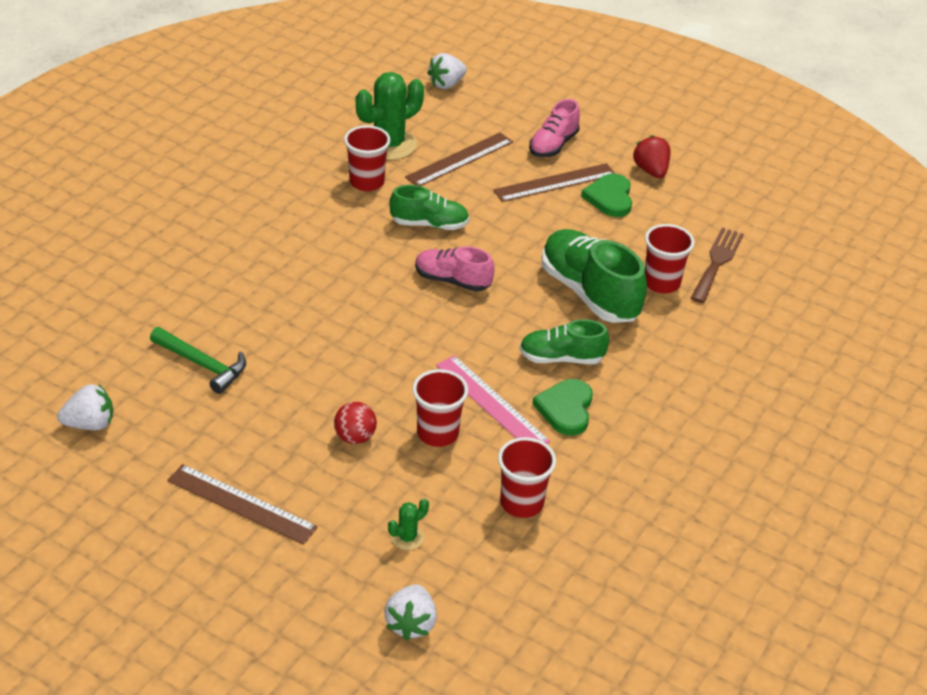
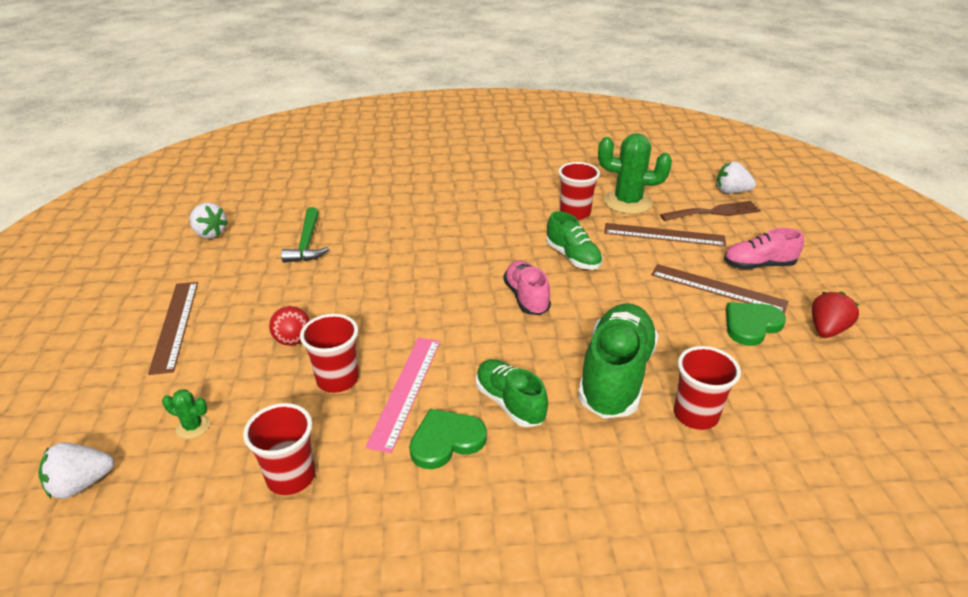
camera: 55 degrees right, 5 degrees down
brown fork [691,228,744,303] -> brown fork moved to [660,201,761,221]

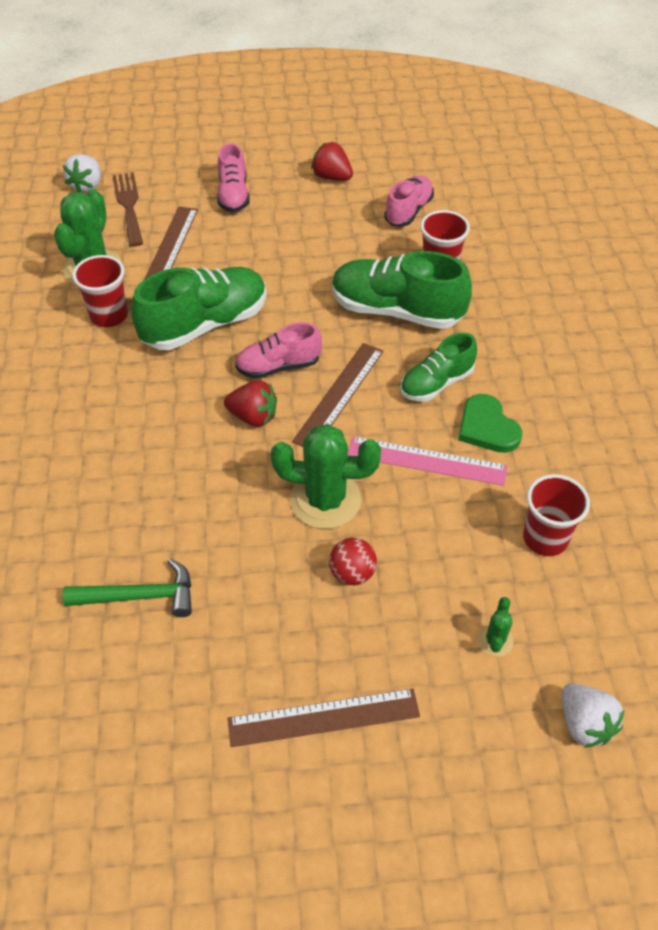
camera: 90 degrees left, 15 degrees up
white strawberry [189,202,228,238] -> none
red cup [300,314,359,393] -> none
green shoe [546,211,603,270] -> green shoe [131,267,267,350], size x1.67
brown ruler [651,264,789,314] -> brown ruler moved to [292,343,383,447]
green heart [726,302,786,346] -> none
none -> red strawberry [224,381,277,427]
none -> green cactus [271,424,381,529]
none -> pink shoe [384,175,434,226]

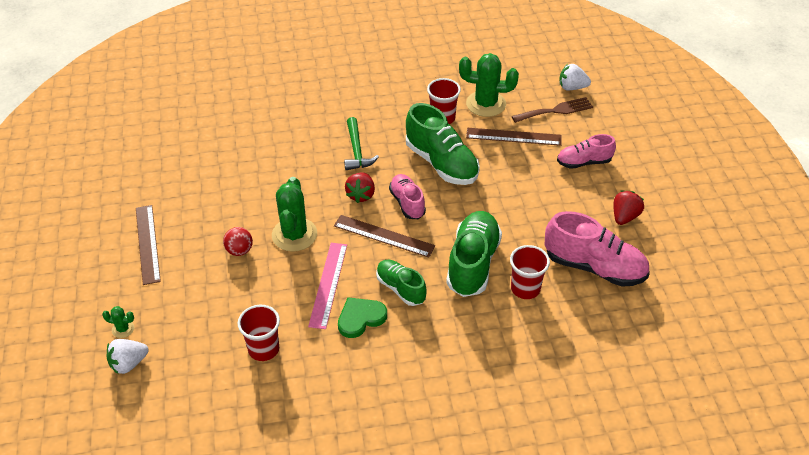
camera: 85 degrees right, 5 degrees down
green hammer [62,558,192,617] -> green hammer moved to [344,117,379,170]
pink shoe [384,175,434,226] -> pink shoe [544,211,650,287], size x1.67
green cactus [478,597,514,657] -> green cactus moved to [102,306,134,338]

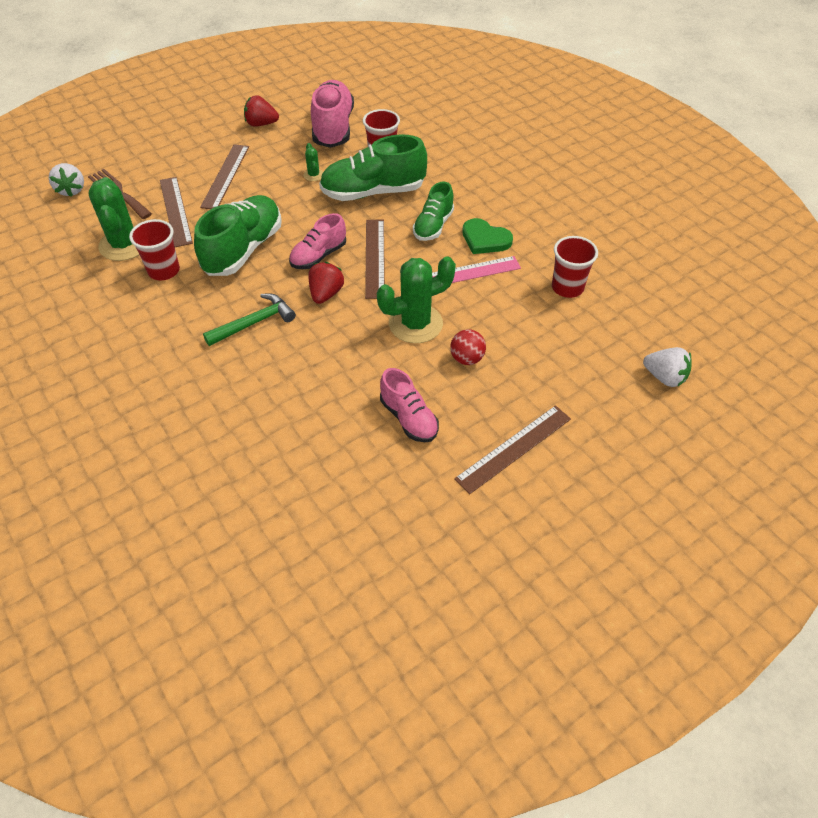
camera: 115 degrees left, 5 degrees up
green cactus [102,306,134,338] -> green cactus moved to [304,143,323,181]
red strawberry [345,173,375,203] -> red strawberry turned 60 degrees counterclockwise [308,262,344,304]
pink shoe [557,134,616,169] -> pink shoe moved to [380,368,439,442]
none -> brown ruler [200,144,249,209]

